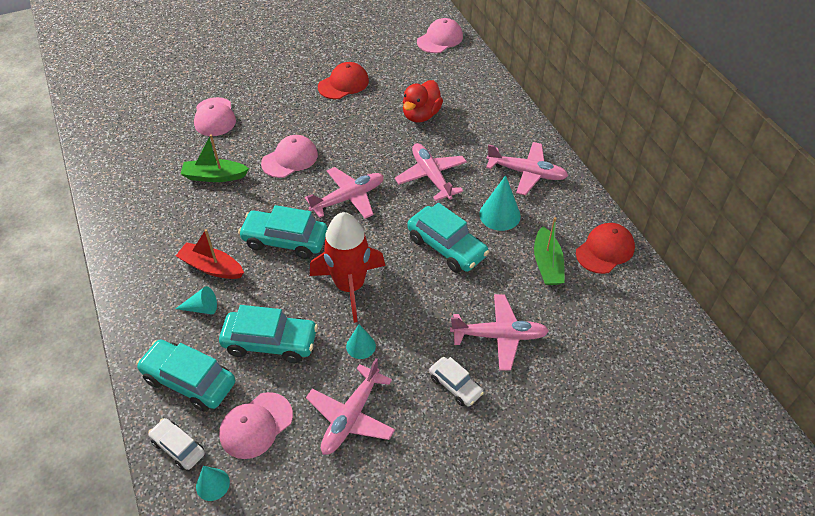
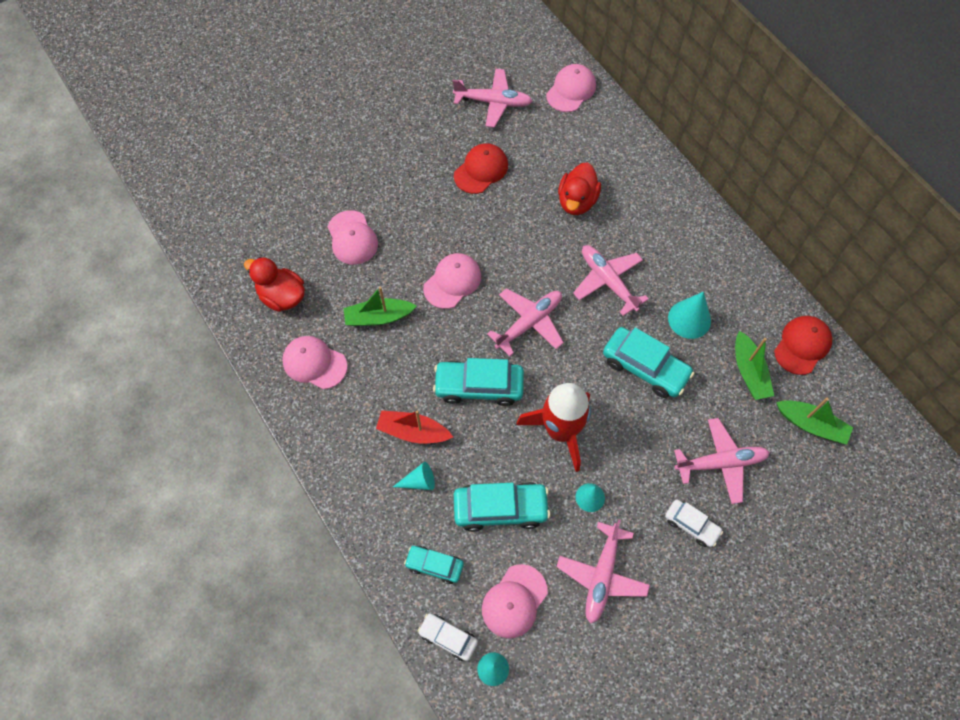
camera: 10 degrees left, 15 degrees up
turquoise car [136,339,235,411] -> turquoise car [404,546,464,584], size x0.59
pink plane [486,142,568,195] -> pink plane moved to [453,69,533,128]
none -> red duck [244,257,305,312]
none -> pink cap [282,336,347,389]
none -> green boat [776,398,853,445]

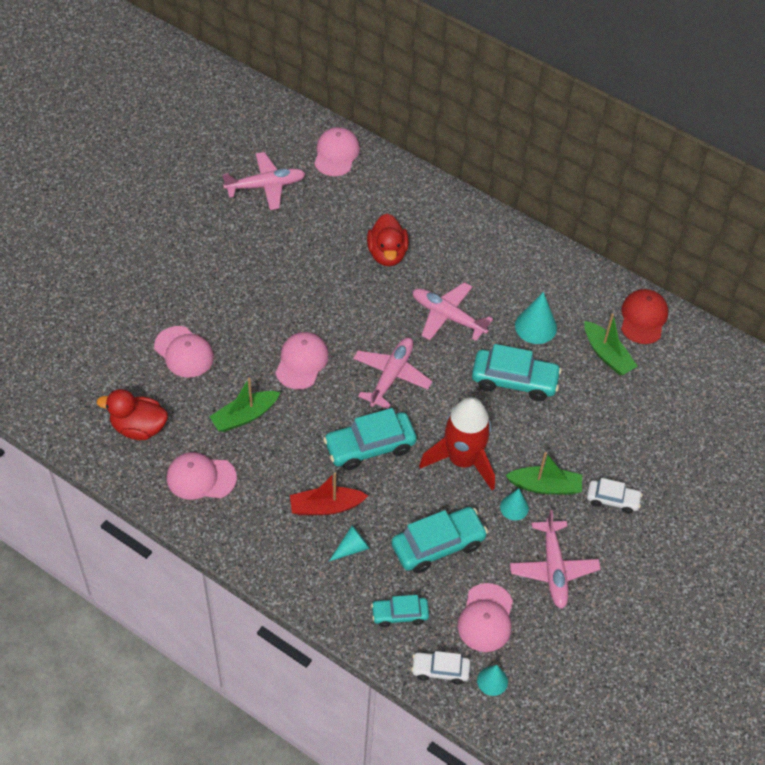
camera: 25 degrees left, 10 degrees down
red cap [454,143,508,194] -> none
pink plane [674,418,770,504] -> none
green boat [776,398,853,445] -> green boat moved to [505,452,582,494]

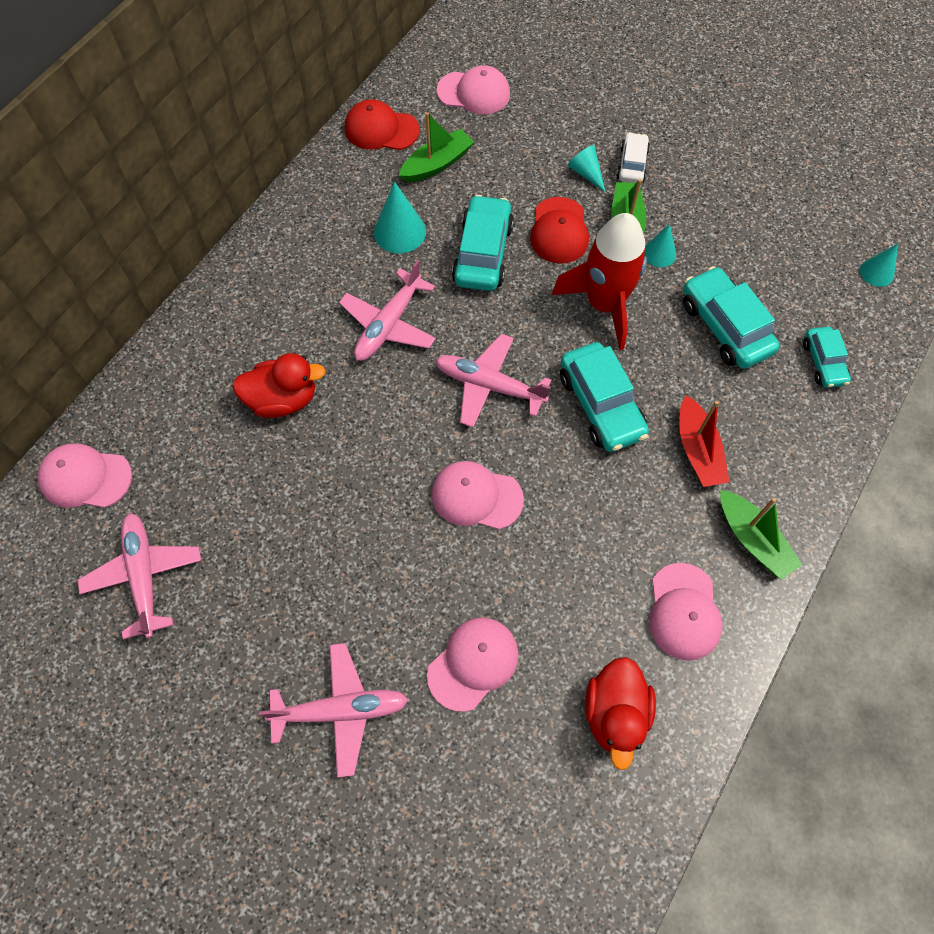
camera: 90 degrees left, 10 degrees up
green boat [209,378,280,432] -> green boat moved to [720,489,802,580]
turquoise cone [329,525,370,561] -> turquoise cone moved to [568,145,606,192]
white car [411,651,470,684] -> none
pink cap [457,583,513,652] -> pink cap moved to [437,65,510,114]
pink plane [510,510,601,609] -> pink plane moved to [259,643,408,778]
none -> red cap [530,197,589,264]

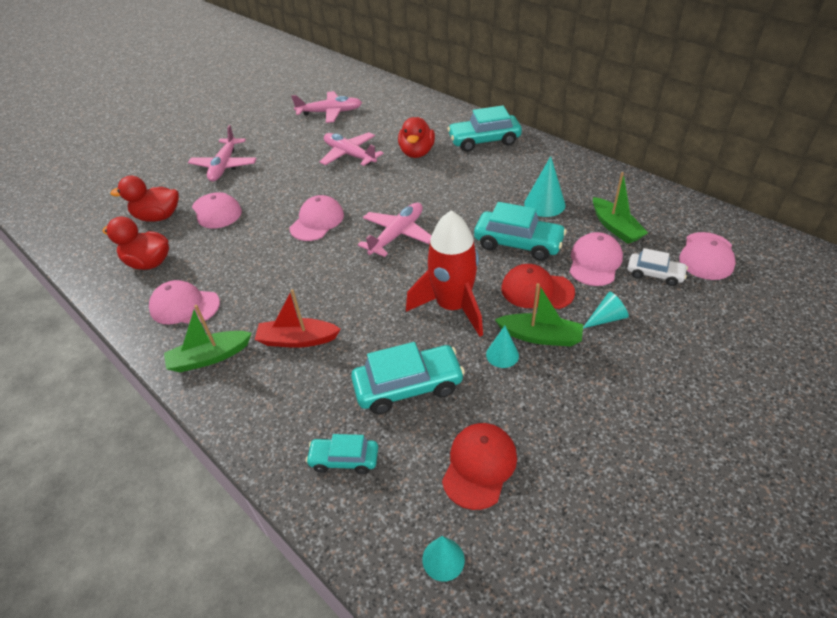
camera: 105 degrees right, 20 degrees down
pink cap [38,444,132,508] -> pink cap moved to [570,232,623,286]
pink plane [339,260,436,361] -> pink plane moved to [319,132,384,166]
red cap [345,99,420,150] -> red cap moved to [442,423,517,510]
turquoise car [560,342,649,452] -> turquoise car moved to [447,105,522,152]
white car [617,132,650,183] -> white car moved to [628,248,688,286]
none -> red duck [110,176,179,222]

